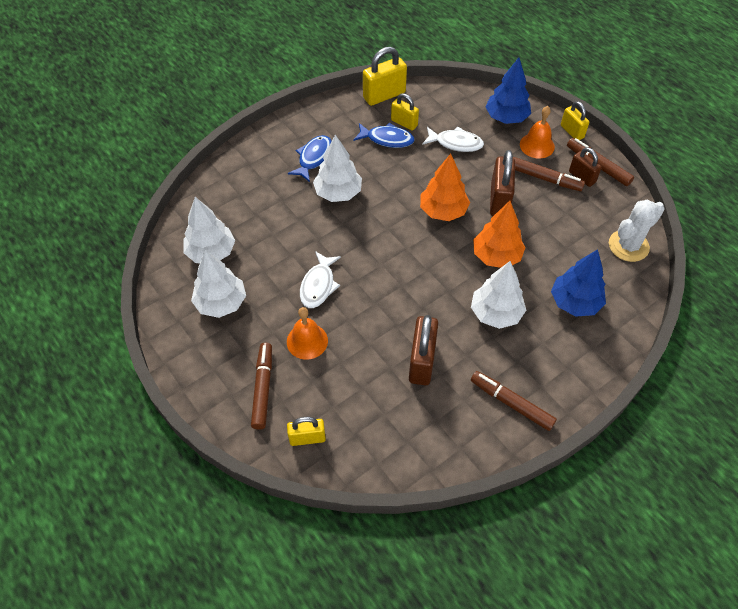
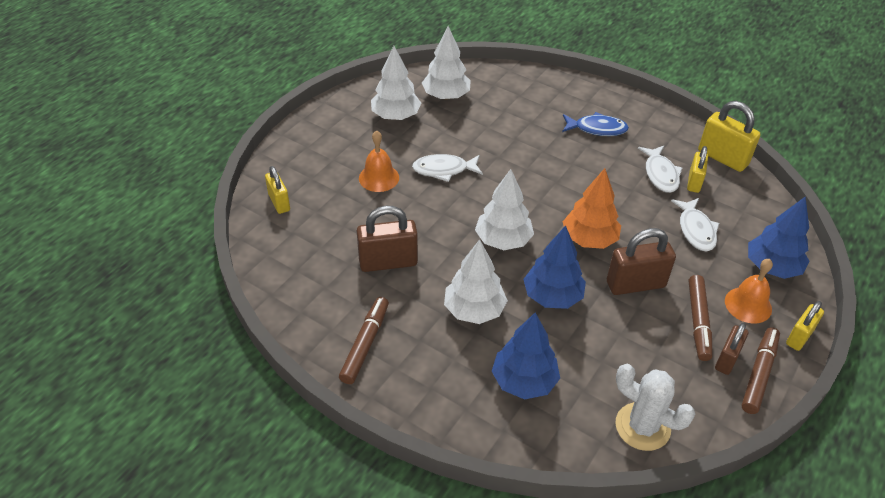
camera: 70 degrees right, 10 degrees down
brown marker [251,343,272,430] -> none
white tree [313,134,362,202] -> white tree moved to [475,169,534,250]
blue fish [353,123,415,148] -> white fish [638,146,682,193]
orange tree [473,201,526,268] -> blue tree [523,225,586,309]

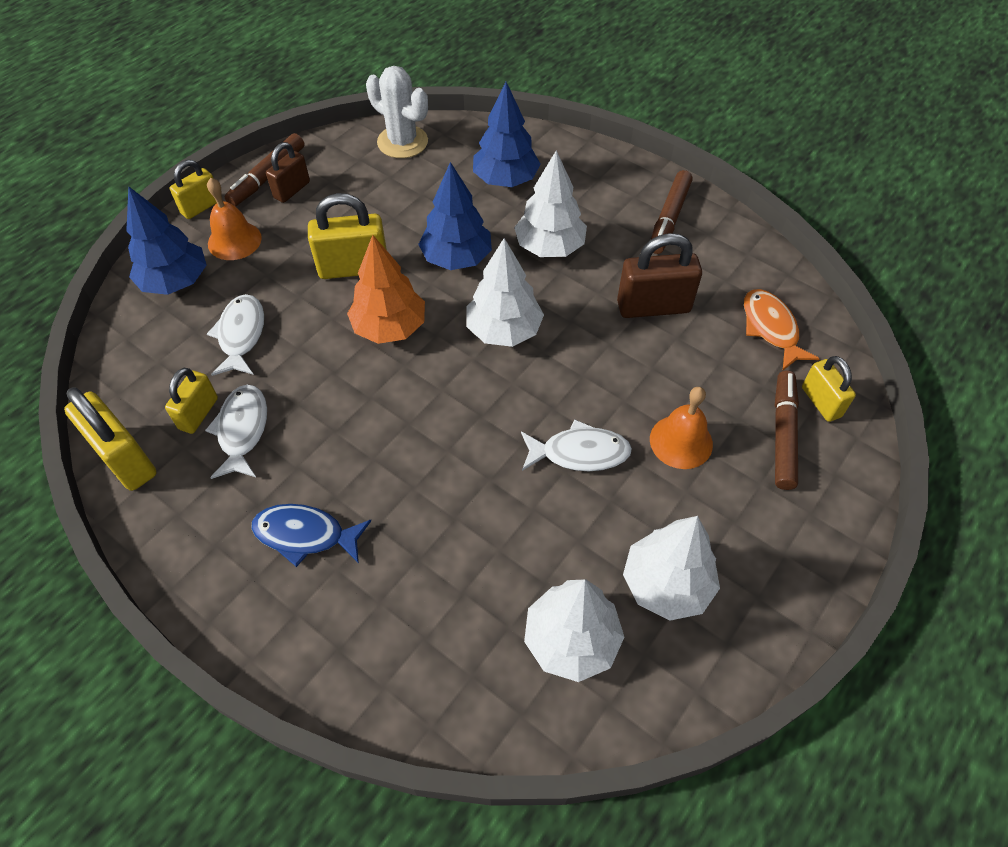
camera: 175 degrees left, 10 degrees up
brown padlock [607,228,676,295] -> yellow padlock [308,193,387,279]
brown marker [689,275,713,361] -> brown marker moved to [774,371,799,490]
none -> orange fish [744,289,820,371]

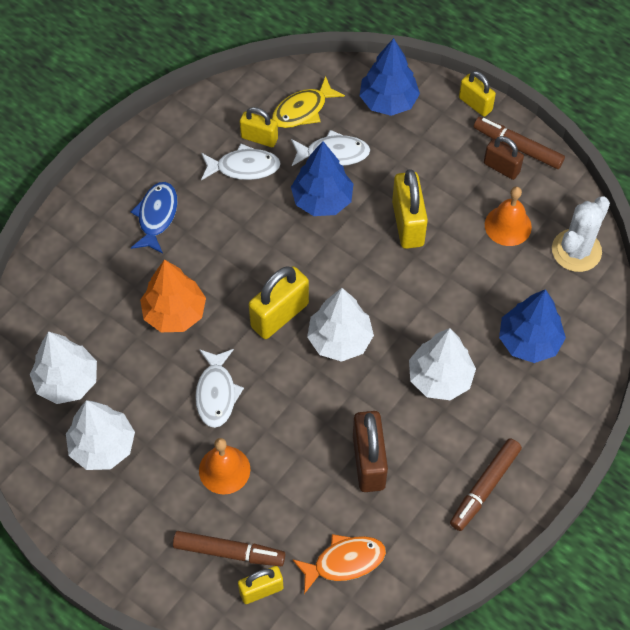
camera: 90 degrees right, 5 degrees up
yellow padlock [64,388,157,491] -> yellow padlock moved to [249,266,309,339]
orange bell [207,178,262,260] -> orange bell moved to [485,186,532,246]
orange tree [347,235,425,344] -> orange tree moved to [140,259,206,332]
blue tree [418,162,492,270] -> blue tree moved to [291,141,353,216]
brown marker [651,170,693,254] -> brown marker turned 75 degrees counterclockwise [450,438,522,531]
none -> yellow fish [272,76,345,128]

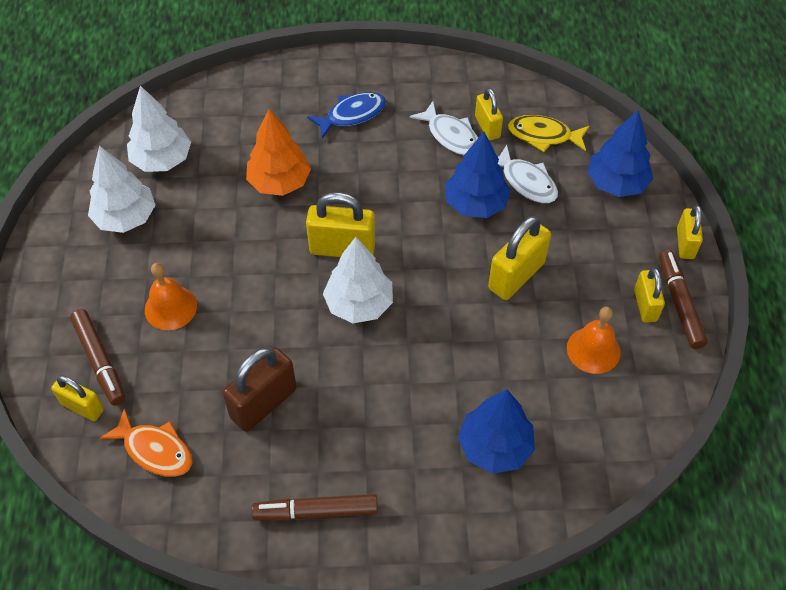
camera: 50 degrees right, 5 degrees down
white fish [195,349,244,428] -> none
white tree [409,328,476,400] -> none
brown padlock [484,136,524,180] -> yellow padlock [634,268,665,323]
white cactus [552,196,610,272] -> none

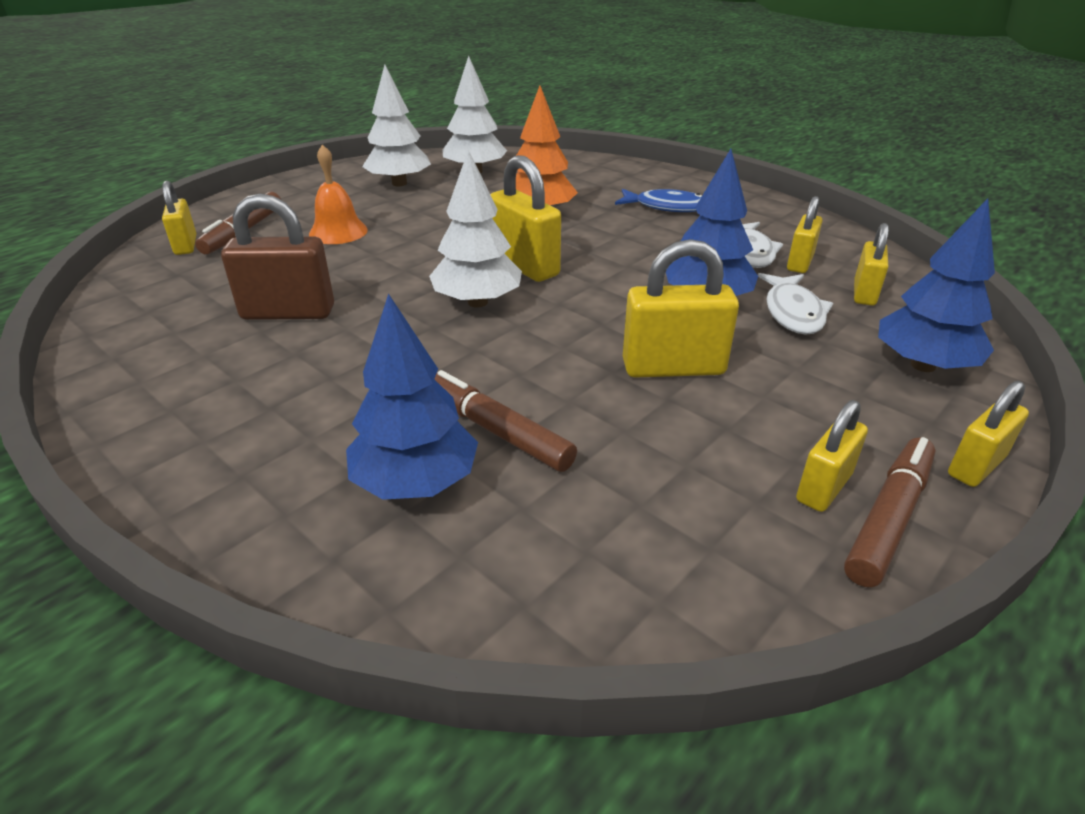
camera: 45 degrees right, 20 degrees down
orange fish [99,408,192,477] -> none
brown marker [252,494,378,521] -> brown marker moved to [435,370,577,472]
yellow fish [508,115,589,152] -> yellow padlock [854,223,889,306]
orange bell [567,307,621,374] -> none

